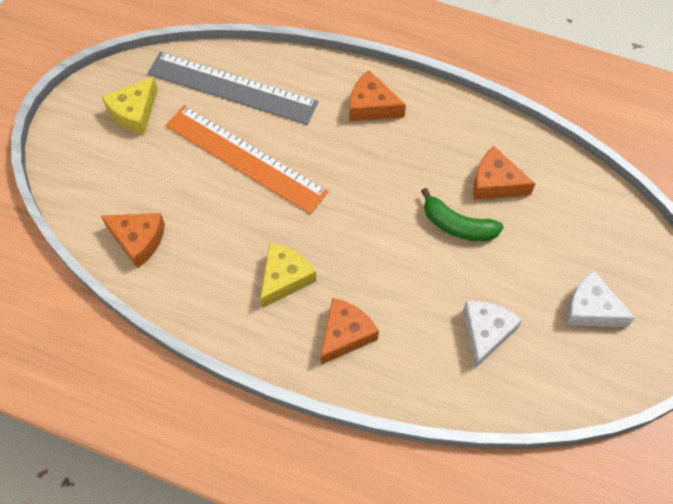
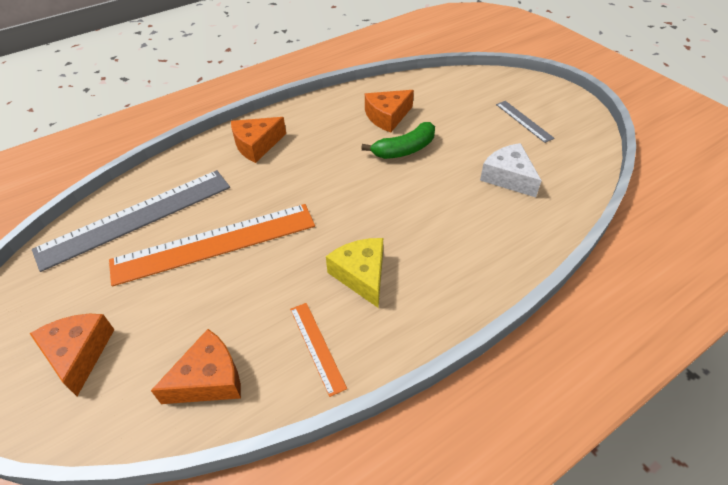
camera: 55 degrees left, 15 degrees down
yellow cheese [102,76,158,134] -> none
orange cheese [321,298,379,365] -> orange cheese moved to [29,314,115,396]
white cheese [565,270,635,327] -> grey ruler [496,101,555,143]
none -> orange ruler [290,303,347,397]

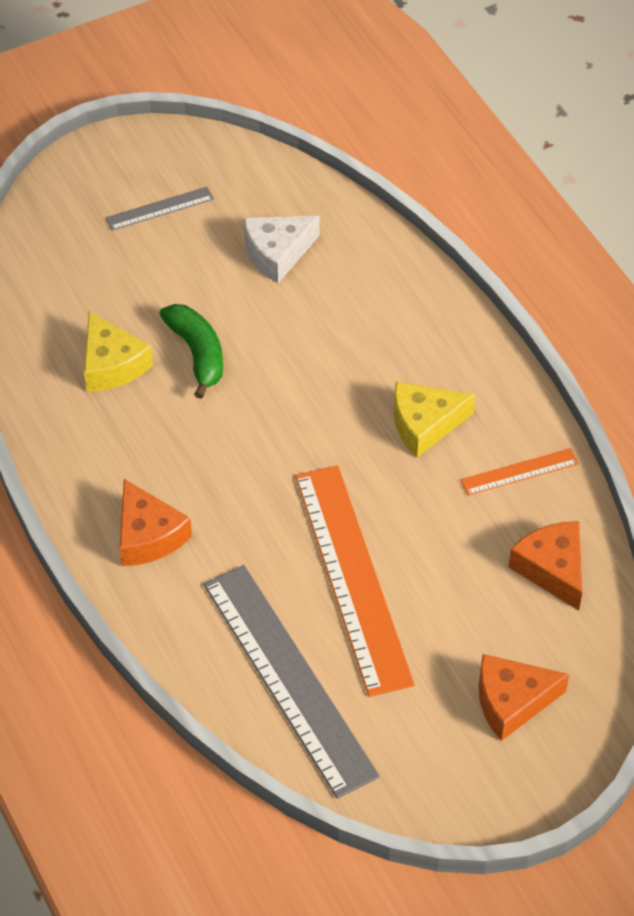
camera: 85 degrees left, 5 degrees up
orange cheese [365,90,414,133] -> yellow cheese [84,311,153,392]

